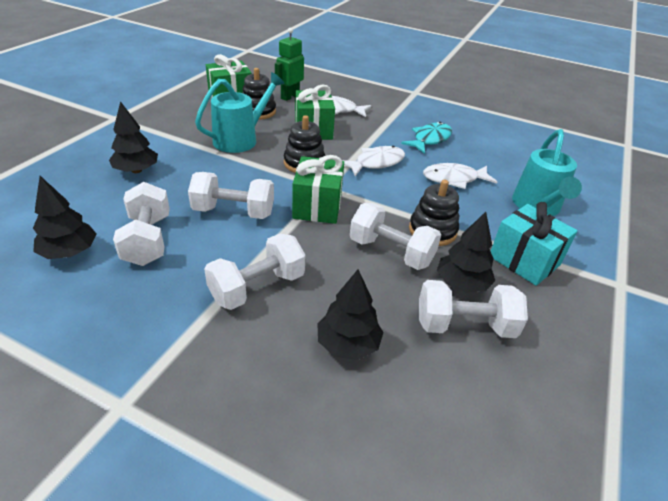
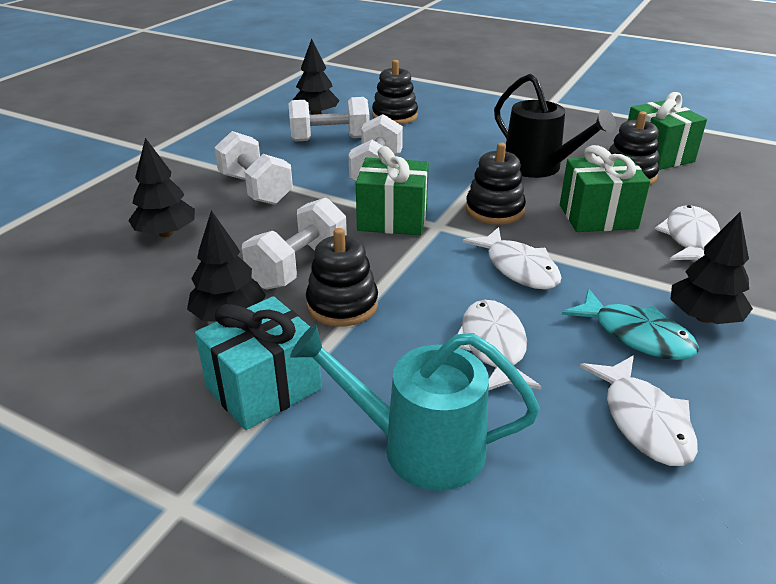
camera: 95 degrees right, 5 degrees down
black tree [109,101,158,173] -> black tree moved to [671,212,753,324]
turquoise watering can [195,72,285,153] -> black watering can [494,74,616,178]
green robot [275,28,304,101] -> none
white dumbbell [419,280,528,338] -> none
none -> black stacking toy [372,60,418,125]
none -> white fish [580,355,698,466]

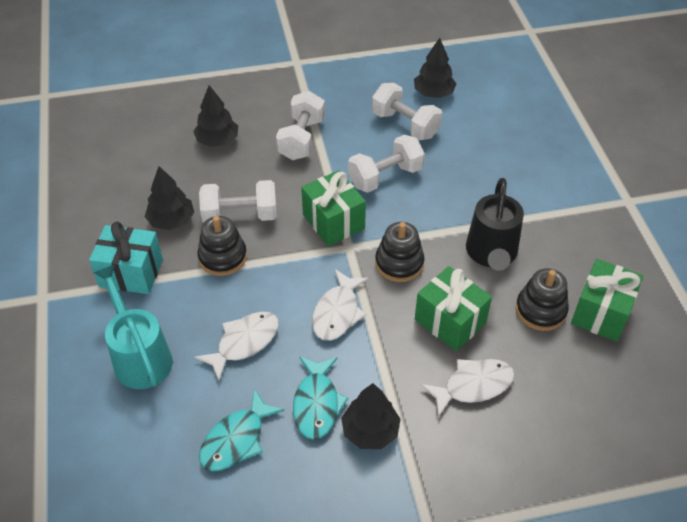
camera: 50 degrees right, 15 degrees up
black stacking toy [372,60,418,125] -> none
white fish [580,355,698,466] -> turquoise fish [199,389,285,471]

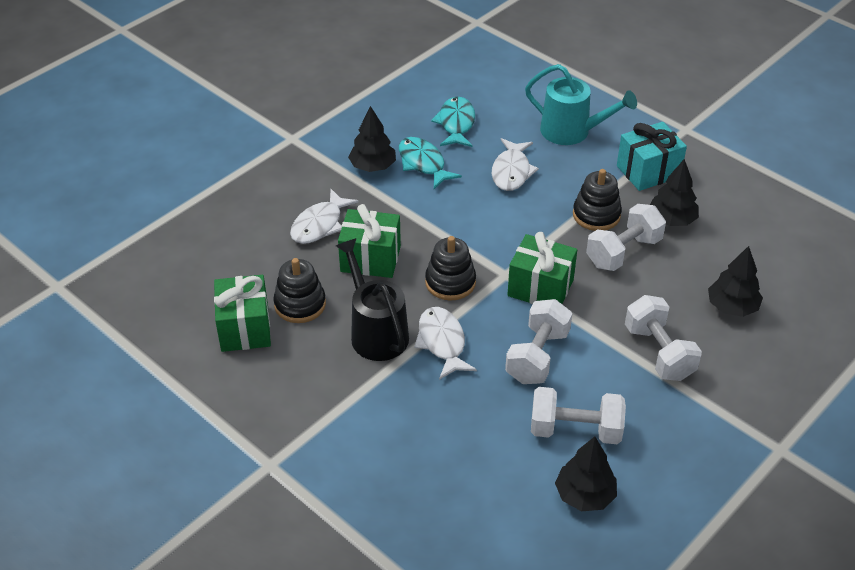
camera: 145 degrees right, 5 degrees down
white fish [312,269,369,341] -> white fish moved to [414,307,477,380]

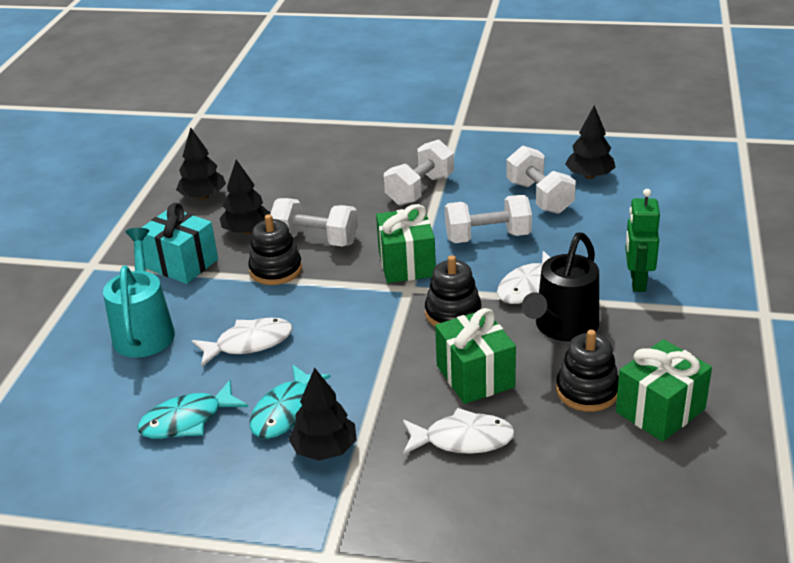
camera: 120 degrees left, 10 degrees down
black tree [708,246,763,317] -> black tree moved to [176,127,226,200]
none -> green robot [625,189,660,292]

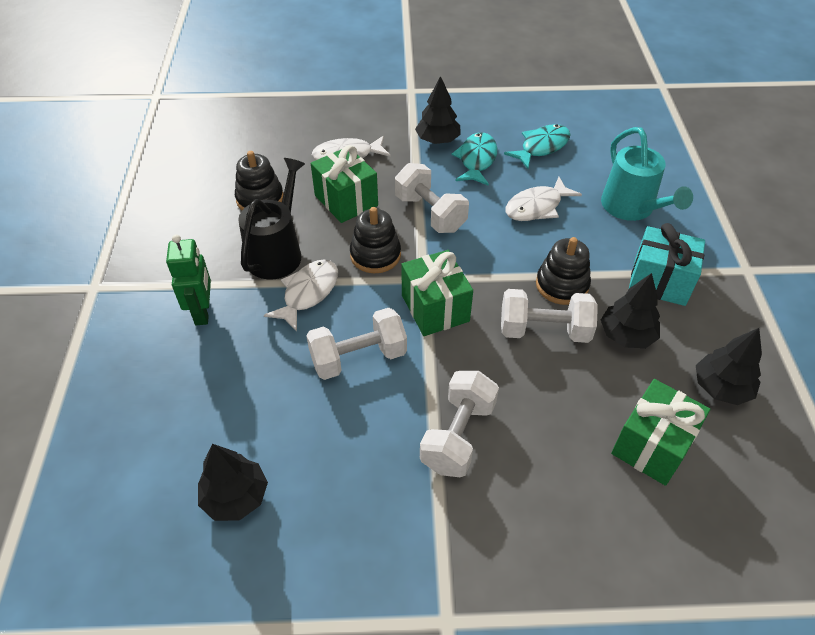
camera: 165 degrees right, 15 degrees up
white dumbbell [506,146,576,214] -> white dumbbell moved to [395,163,469,233]
green gift [616,339,712,442] -> green gift moved to [611,379,710,486]

